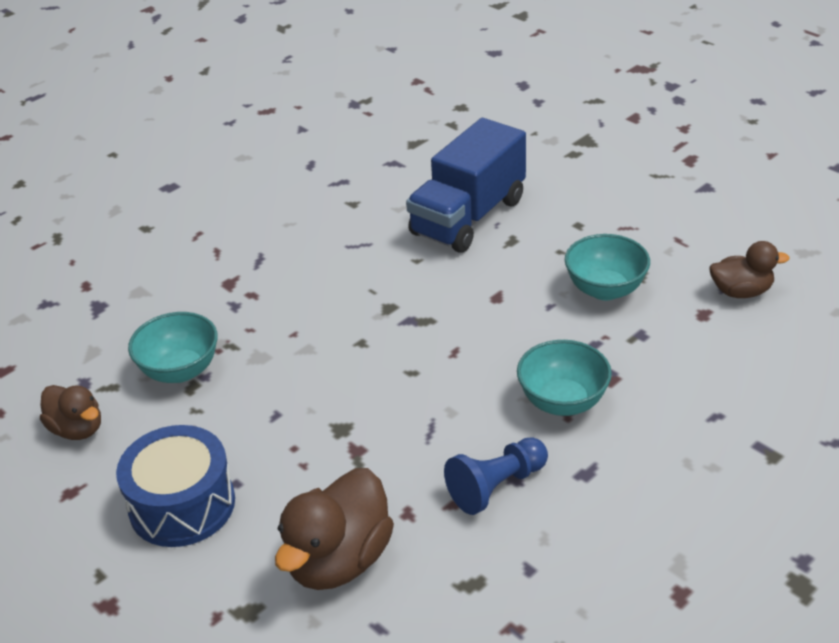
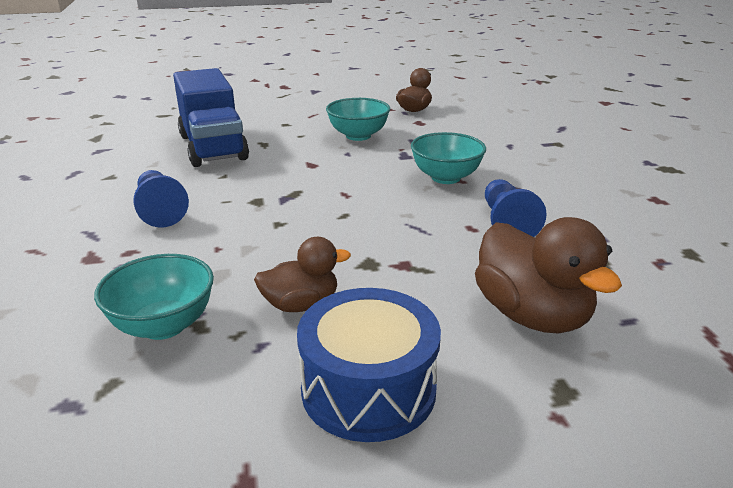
camera: 60 degrees left, 10 degrees down
brown duck [40,385,101,440] -> brown duck moved to [254,237,351,312]
none -> blue pawn [134,170,189,227]

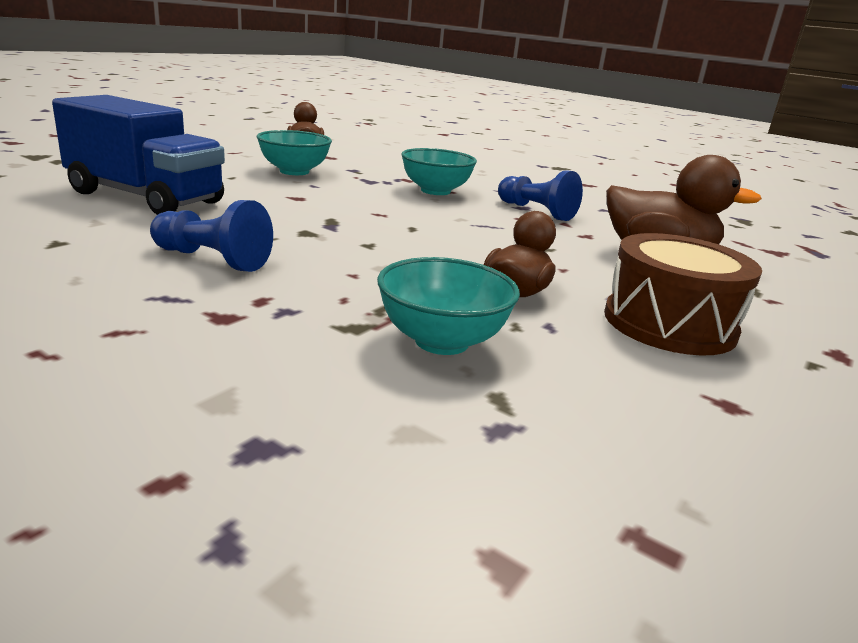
camera: 45 degrees left, 5 degrees down
blue drum [297,288,441,442] -> brown drum [604,233,762,355]

